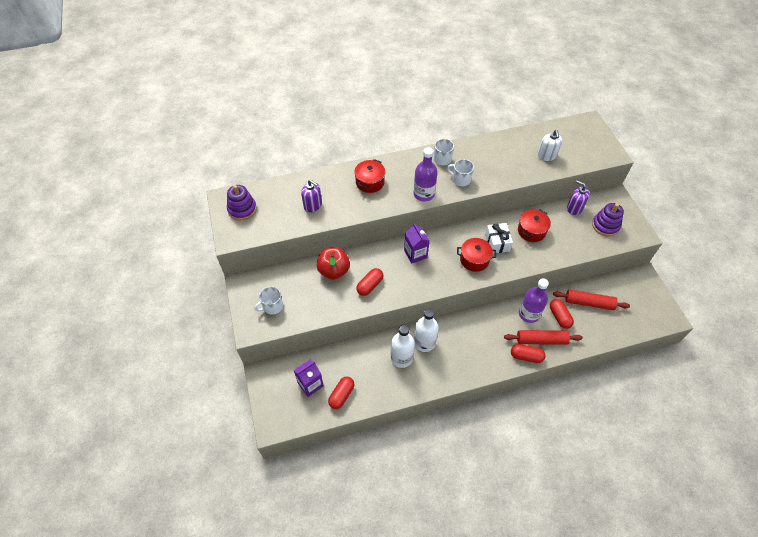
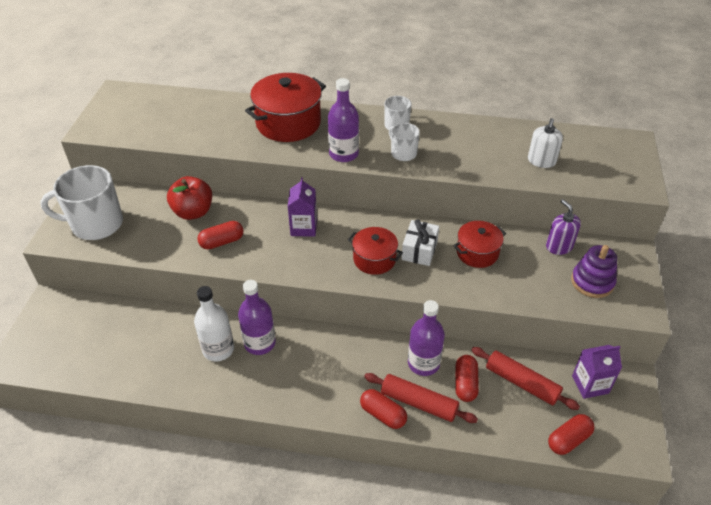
camera: 25 degrees right, 10 degrees down
purple stacking toy [227,185,257,220] -> none
white mug [255,286,283,315] -> white mug [41,165,123,240], size x1.93
purple carton [294,359,324,397] -> purple carton moved to [572,345,622,399]
purple soap dispenser [301,180,322,212] -> none
red capsule [328,377,354,409] -> red capsule moved to [548,414,594,455]
red pot [354,159,385,193] -> red pot [245,73,326,142], size x1.69
white bottle [414,309,439,352] -> purple bottle [238,280,276,355]

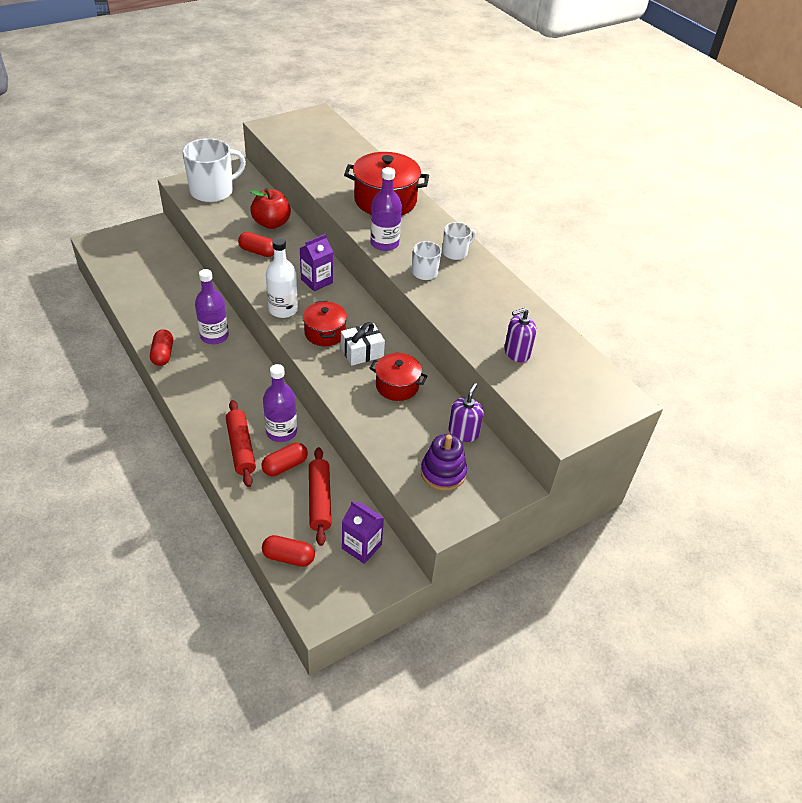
camera: 45 degrees right, 0 degrees up
white mug [41,165,123,240] -> white mug turned 105 degrees clockwise [182,138,246,202]
white bottle [194,286,234,361] -> white bottle moved to [266,237,298,318]
red capsule [360,389,407,429] -> red capsule moved to [150,329,173,366]
white soap dispenser [528,118,563,168] -> purple soap dispenser [504,308,536,362]

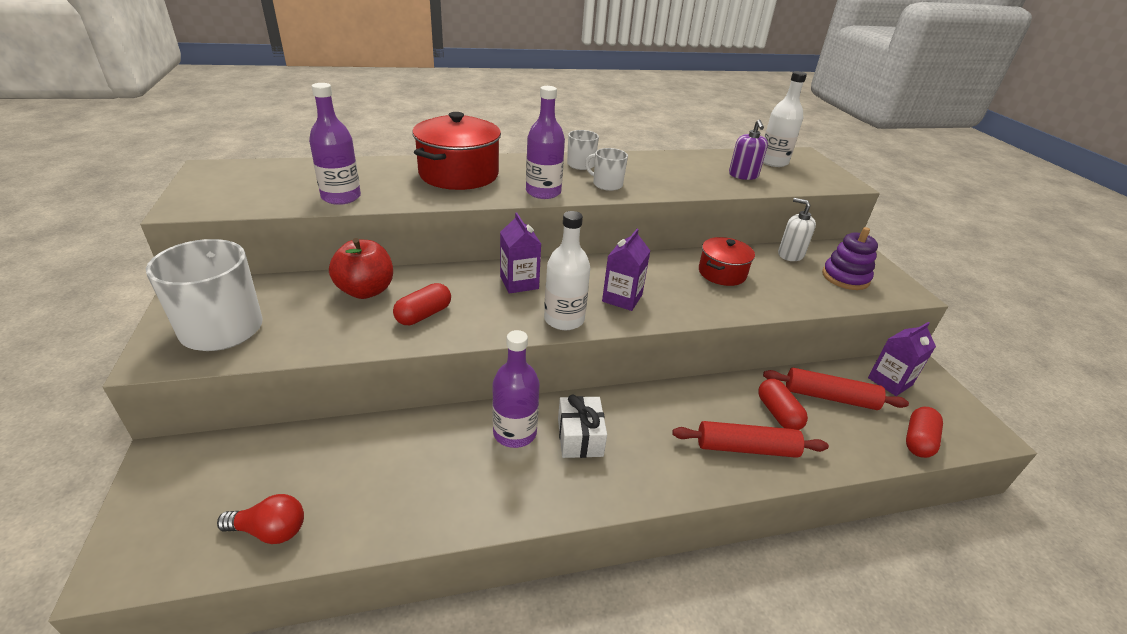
camera: 70 degrees left, 10 degrees down
red capsule [150,329,173,366] -> none
purple bottle [263,364,297,442] -> purple bottle moved to [309,83,361,205]
red pot [303,301,347,346] -> purple carton [602,229,650,311]
white gift [341,322,385,366] -> white gift moved to [558,394,607,458]
purple soap dispenser [448,383,484,442] -> white soap dispenser [778,198,816,261]
none -> red light bulb [217,494,304,544]
none -> white bottle [763,71,807,167]

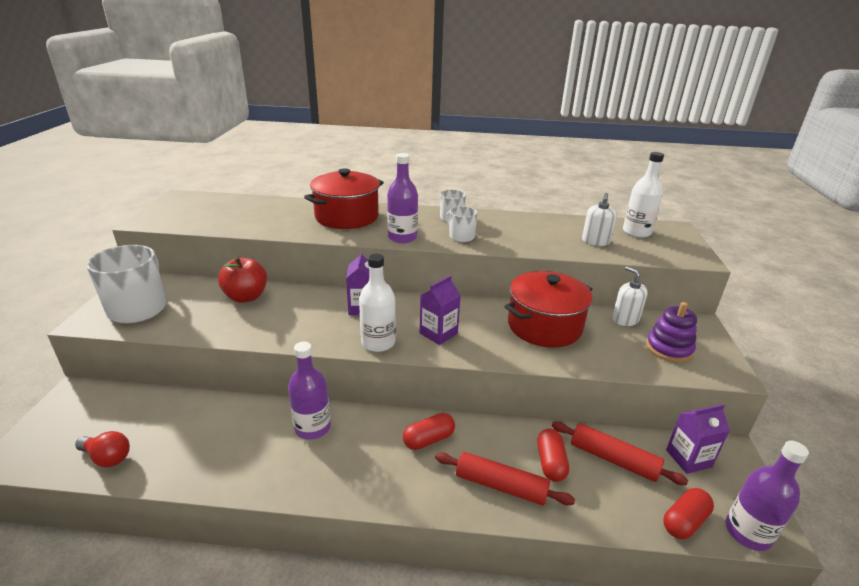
camera: 20 degrees right, 5 degrees down
purple bottle [309,83,361,205] -> purple bottle moved to [725,441,809,551]
red capsule [393,283,451,325] -> red capsule moved to [403,413,455,450]
white gift [558,394,607,458] -> none
red pot [699,237,755,286] -> red pot [504,271,593,347], size x1.69
purple soap dispenser [729,120,768,180] -> white soap dispenser [582,193,617,246]

